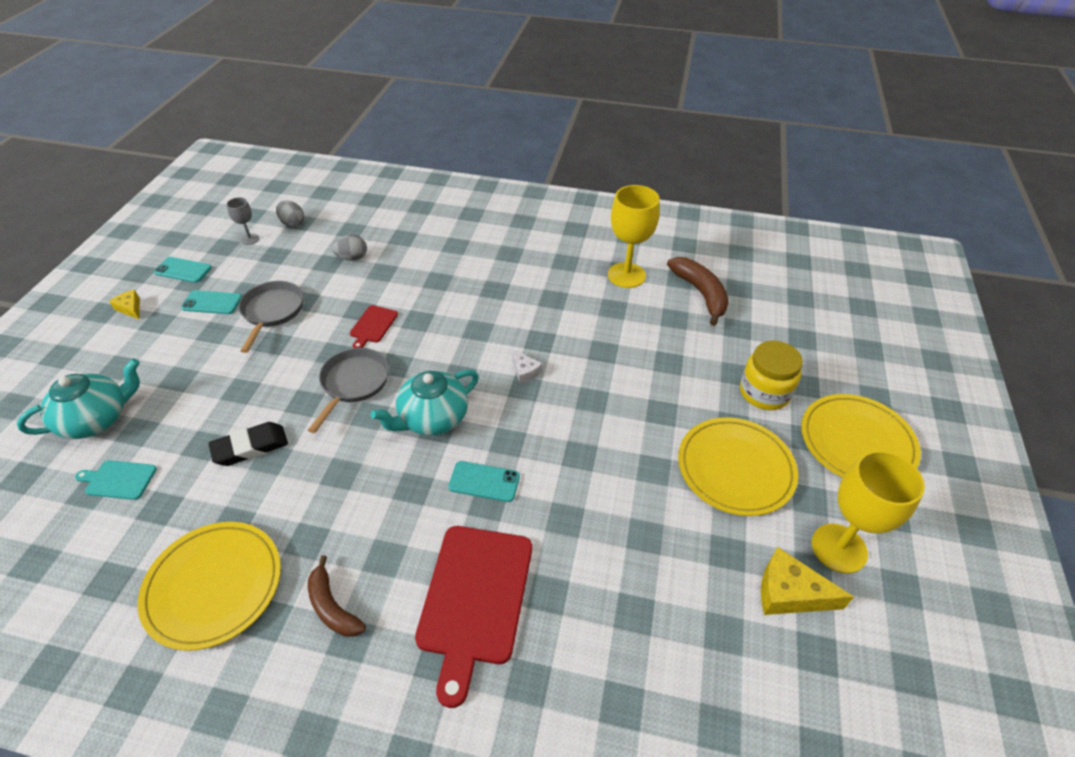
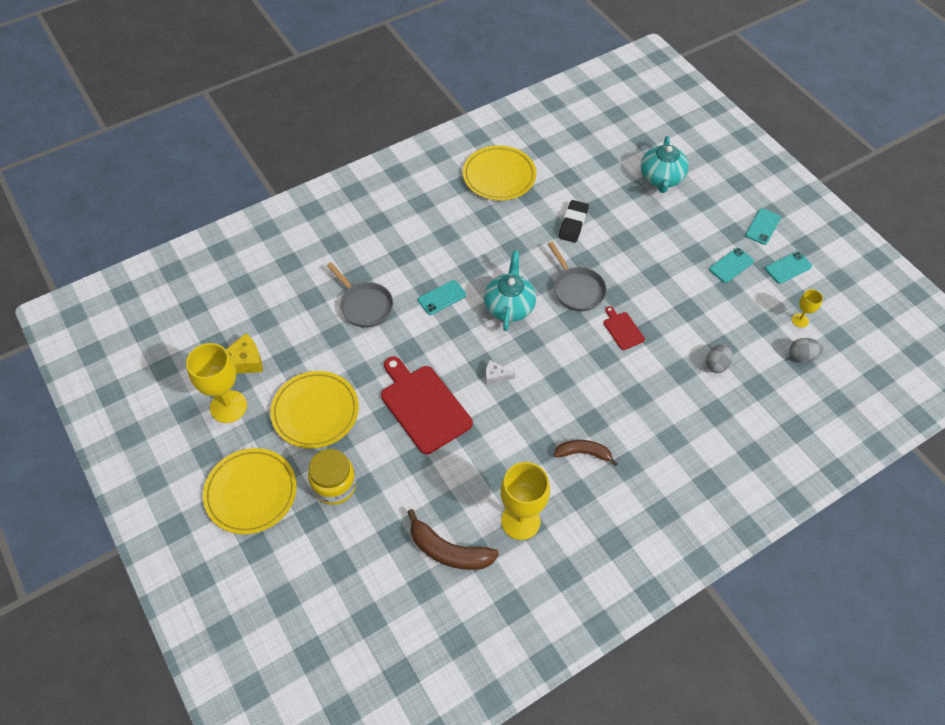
camera: 135 degrees right, 10 degrees up
turquoise cutting board [75,460,157,500] -> none
yellow cheese [109,290,140,319] -> turquoise phone [745,208,781,245]
grey goblet [226,197,259,245] -> yellow goblet [792,289,823,328]
grey pan [239,281,303,353] -> grey pan moved to [327,262,393,328]
brown banana [308,555,366,637] -> brown banana moved to [554,440,618,466]
red cutting board [415,526,532,708] -> red cutting board moved to [381,357,473,454]

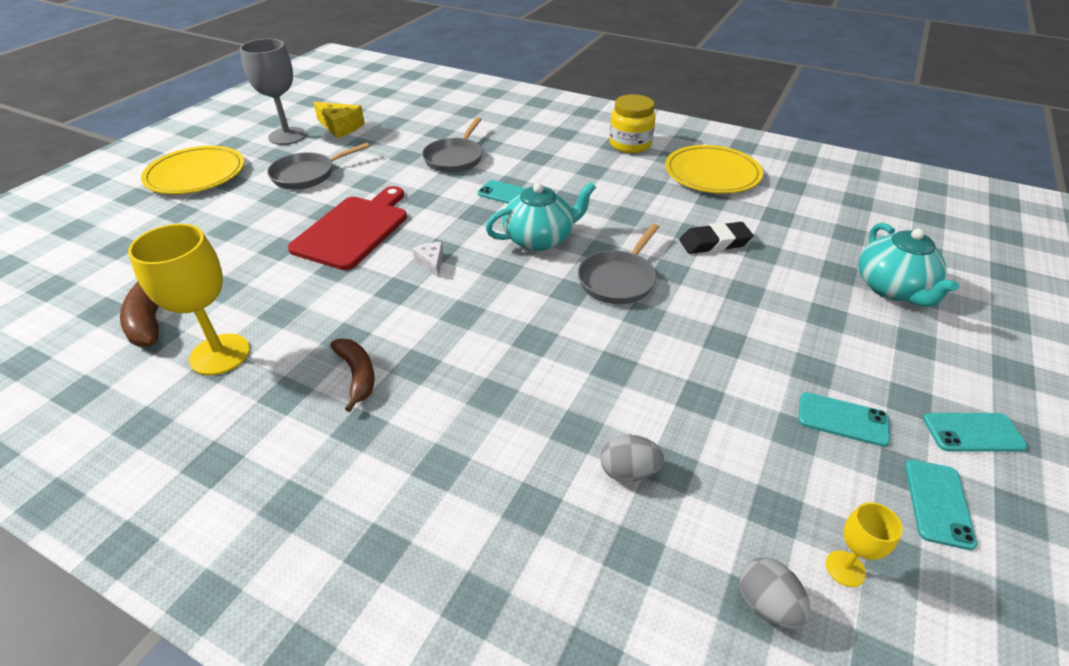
camera: 60 degrees right, 15 degrees down
yellow goblet [186,343,247,423] -> grey goblet [240,39,306,145]
yellow plate [270,371,359,449] -> grey pan [267,143,370,189]
yellow jar [308,449,356,505] -> yellow jar moved to [609,94,656,153]
red cutting board [604,306,645,350] -> none
turquoise teapot [641,136,689,193] -> turquoise teapot turned 75 degrees counterclockwise [858,223,959,307]
turquoise phone [765,251,812,284] -> turquoise phone turned 75 degrees clockwise [905,459,977,550]

